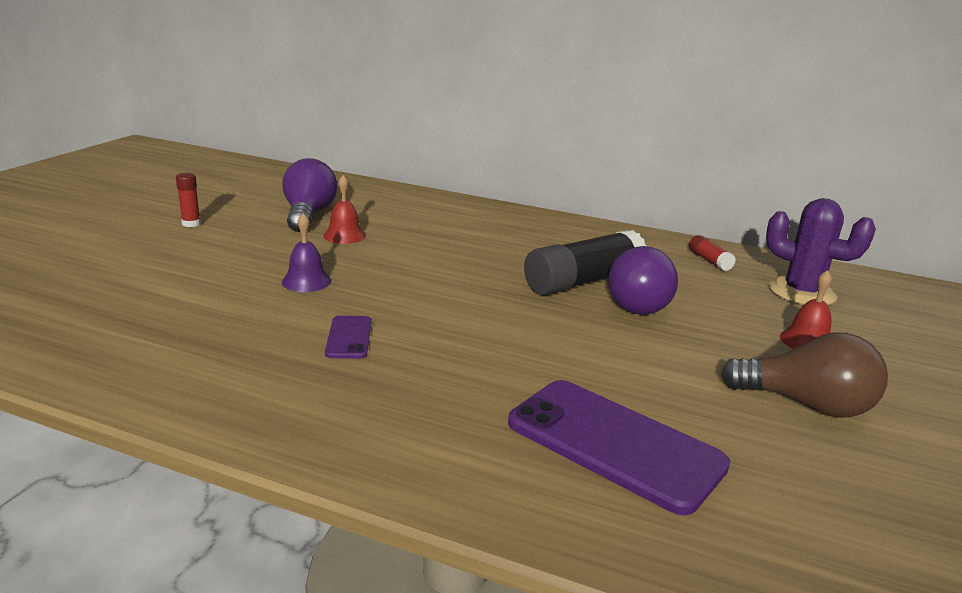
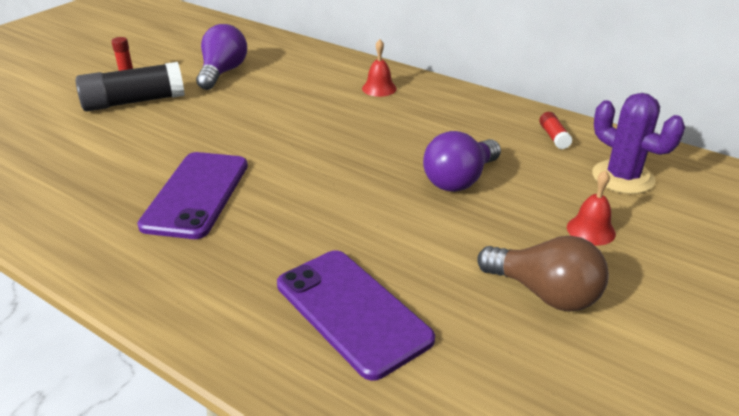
camera: 15 degrees right, 10 degrees up
purple bell [282,213,331,292] -> none
red bell [323,175,366,244] -> red bell moved to [362,39,397,97]
purple phone [325,316,372,359] -> purple phone [137,152,248,239], size x2.14
black glue stick [524,230,646,295] -> black glue stick moved to [75,62,185,112]

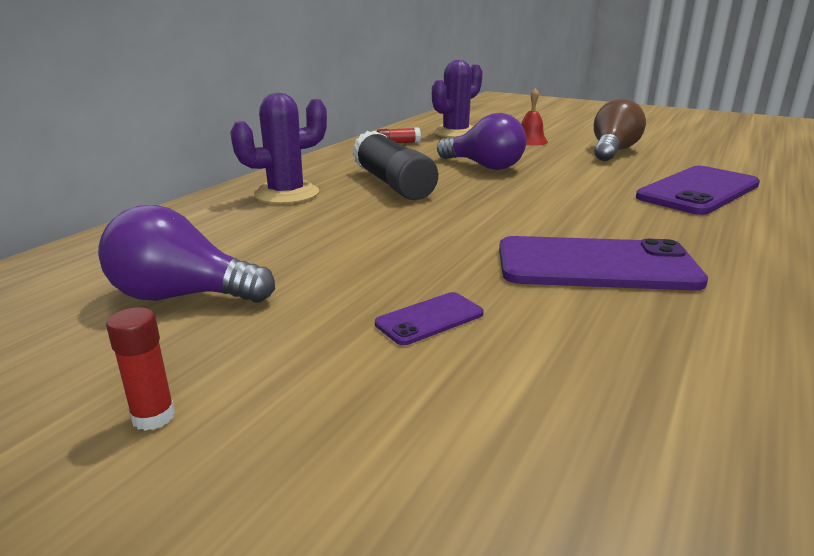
camera: 95 degrees left, 10 degrees down
black glue stick [75,62,185,112] -> black glue stick moved to [352,131,438,200]
red bell [362,39,397,97] -> purple cactus [230,93,327,204]
none -> purple phone [375,292,484,345]

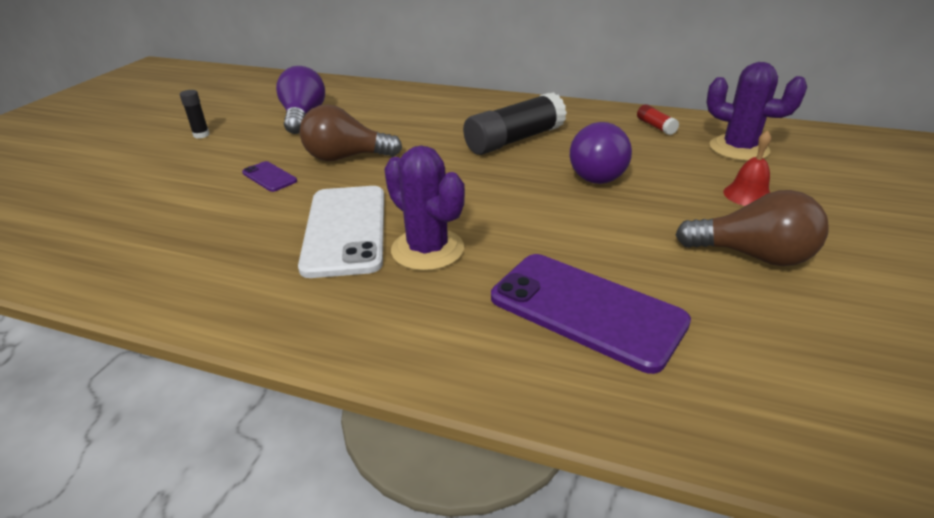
camera: 80 degrees right, 10 degrees up
red glue stick [106,307,175,431] -> black glue stick [180,90,210,139]
purple cactus [230,93,327,204] -> purple cactus moved to [384,145,465,271]
purple phone [499,236,708,291] -> white phone [298,186,384,278]
none -> brown light bulb [300,104,402,161]

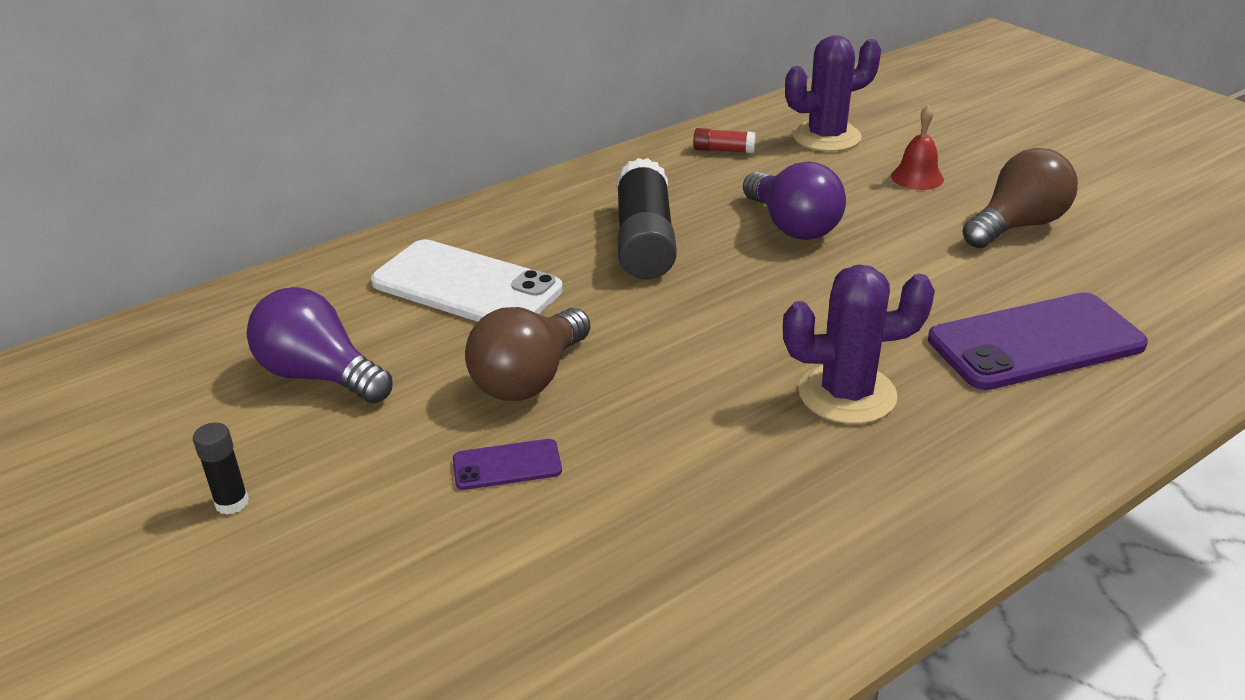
camera: 55 degrees left, 0 degrees up
white phone [298,186,384,278] -> white phone moved to [371,239,563,322]

